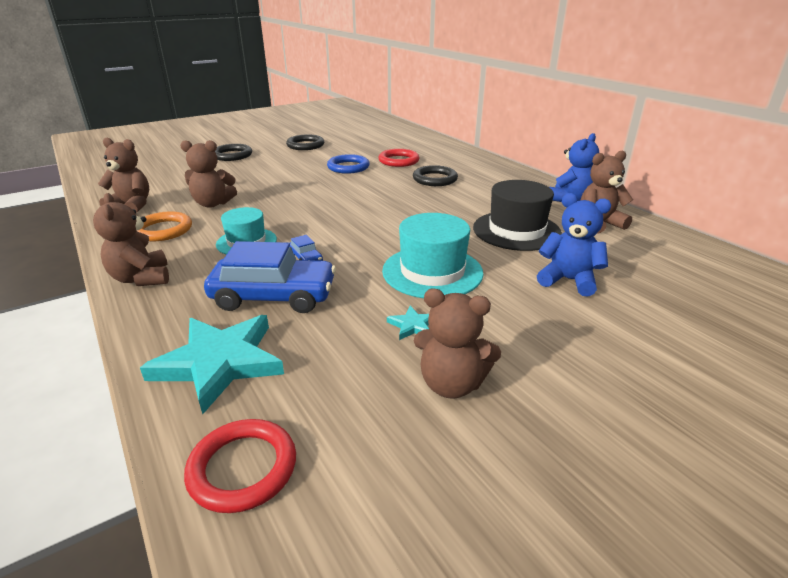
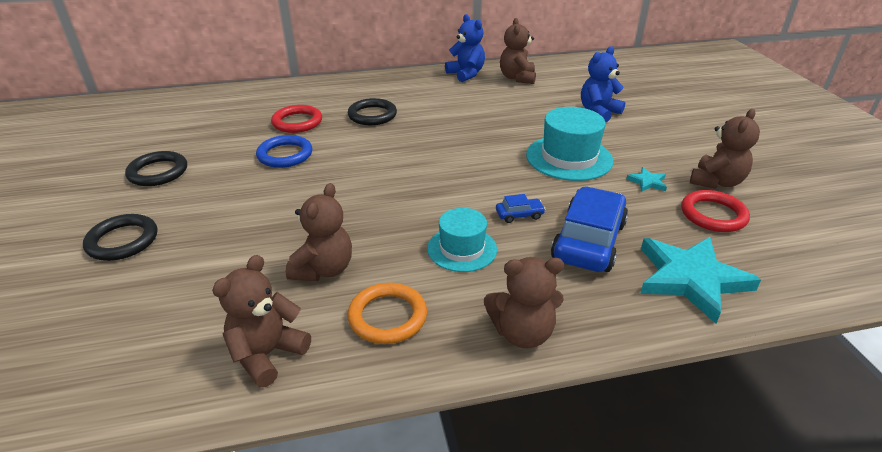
camera: 70 degrees left, 5 degrees up
red ring [184,419,296,513] -> red ring moved to [681,190,750,232]
black hat [473,180,562,251] -> none

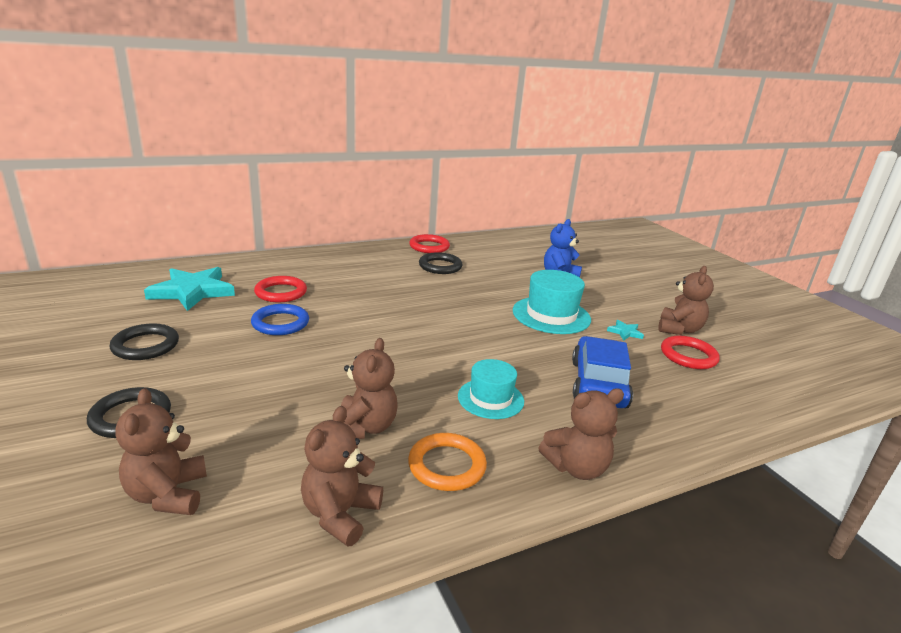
camera: 15 degrees left, 10 degrees down
black ring [348,98,397,125] -> black ring moved to [419,252,463,274]
blue teddy bear [445,14,485,82] -> red ring [409,234,450,253]
blue car [496,194,546,223] -> none
brown teddy bear [500,18,536,84] -> brown teddy bear moved to [115,388,207,515]
turquoise star [640,237,761,323] -> turquoise star moved to [144,267,235,311]

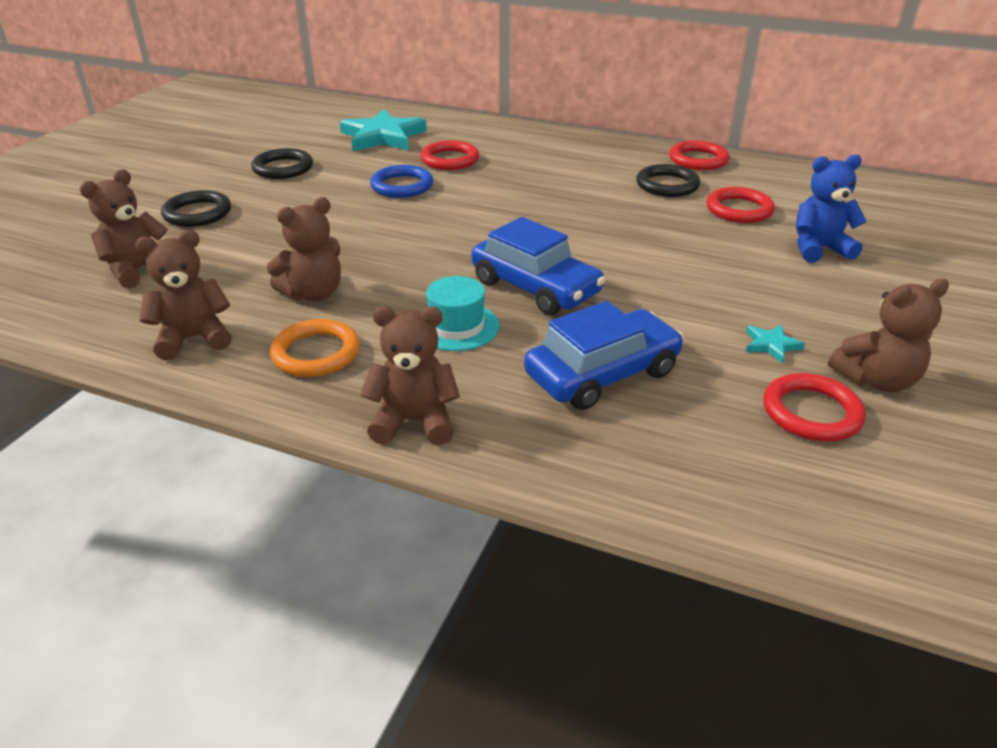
camera: 50 degrees right, 10 degrees up
turquoise hat [513,270,591,334] -> none
brown teddy bear [539,388,624,480] -> brown teddy bear turned 150 degrees clockwise [360,306,460,445]
none -> blue car [471,217,605,315]
none -> red ring [706,187,775,223]

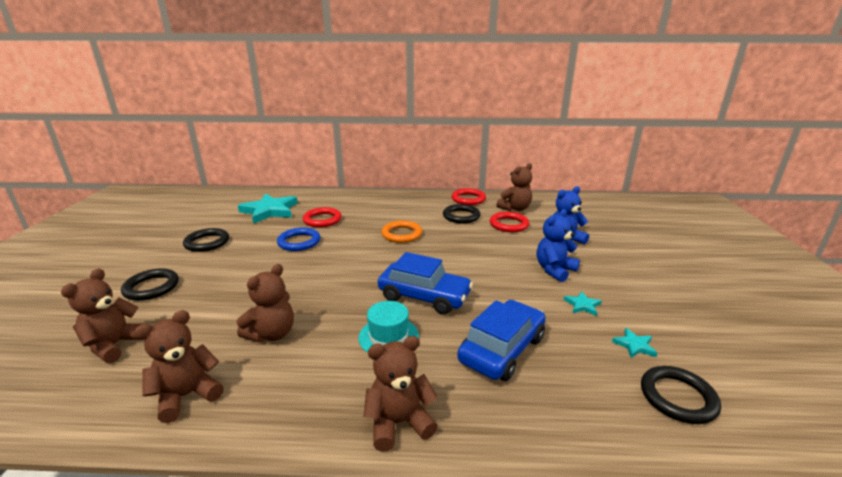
camera: 20 degrees left, 10 degrees down
orange ring [270,319,360,377] -> orange ring moved to [381,221,422,243]
red ring [763,373,866,442] -> turquoise star [612,328,658,358]
brown teddy bear [828,279,949,393] -> brown teddy bear moved to [496,163,532,211]
none -> blue teddy bear [537,209,580,282]
none -> black ring [641,366,721,424]

